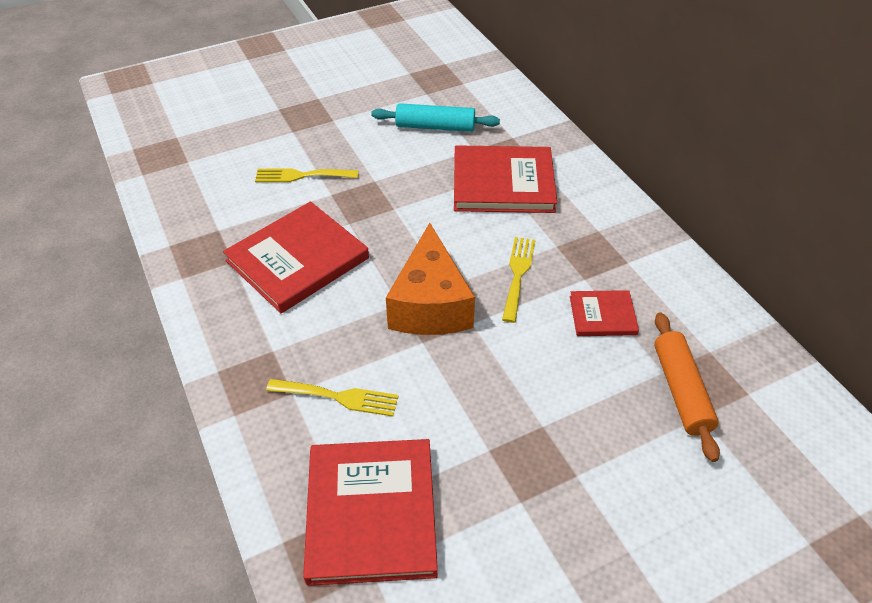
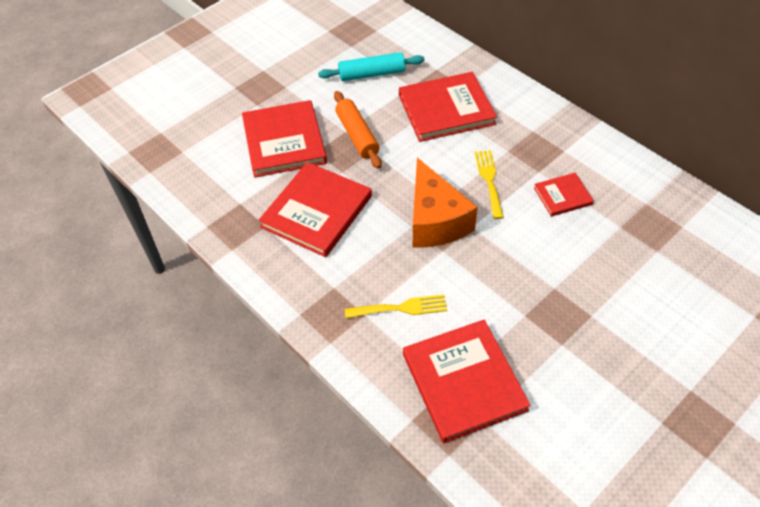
camera: 15 degrees left, 5 degrees up
yellow fork [255,168,358,182] -> red book [242,100,327,178]
orange rolling pin [654,312,720,462] -> orange rolling pin moved to [334,91,382,169]

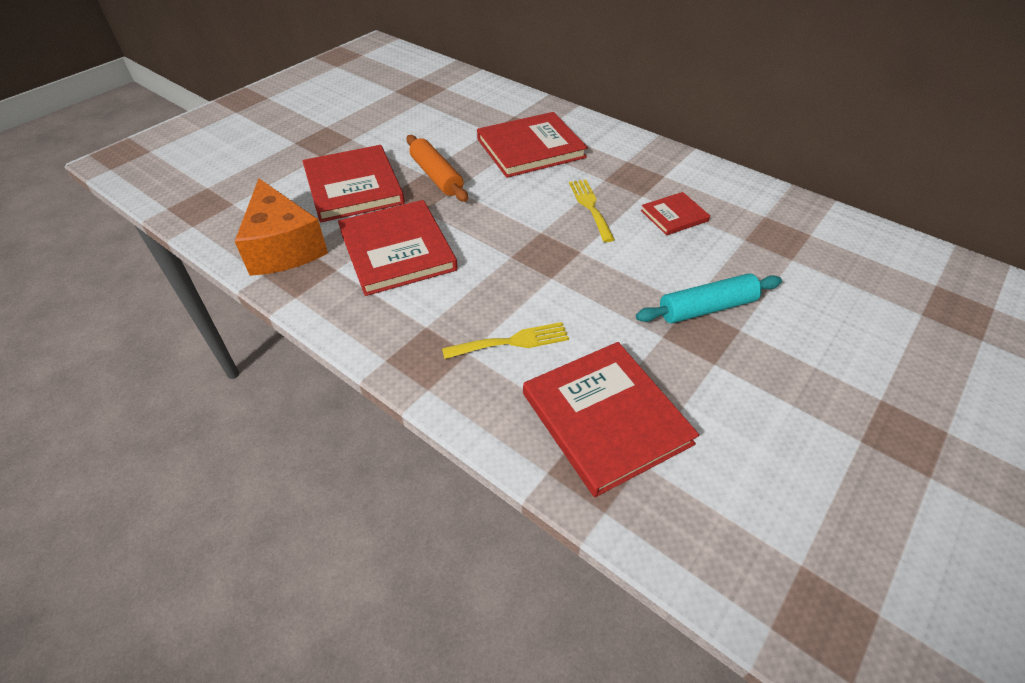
camera: 10 degrees left, 5 degrees down
red book [258,162,372,257] -> red book turned 45 degrees counterclockwise [338,200,458,296]
turquoise rolling pin [318,52,425,81] -> turquoise rolling pin moved to [636,273,782,323]
orange cheese [413,158,478,248] -> orange cheese moved to [235,178,328,276]

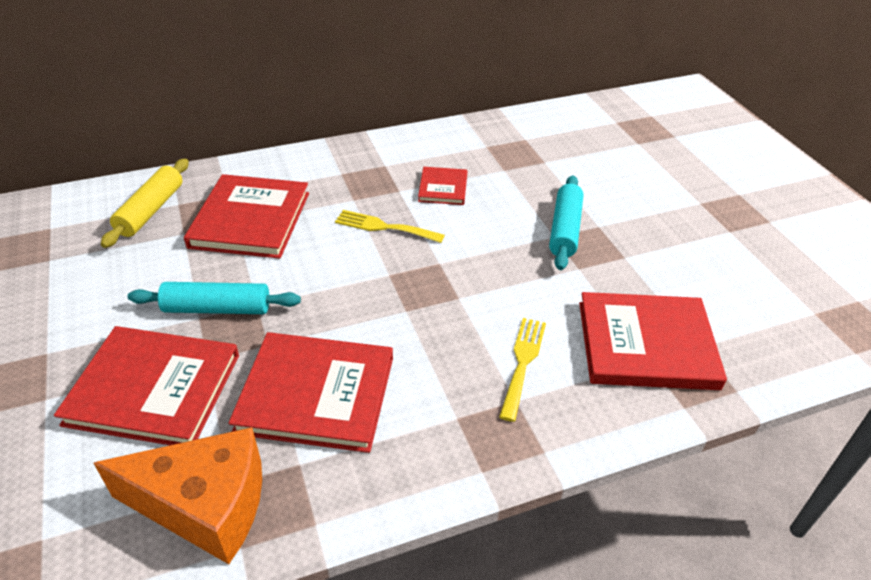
camera: 60 degrees left, 5 degrees down
orange rolling pin [406,135,468,202] -> turquoise rolling pin [128,282,301,314]
none -> yellow rolling pin [101,159,189,248]

